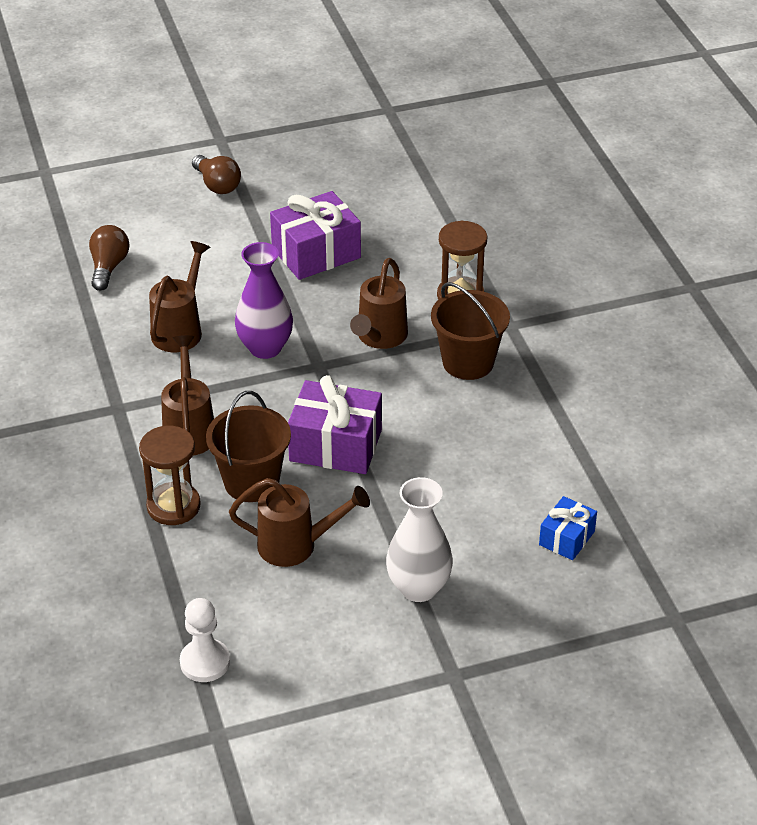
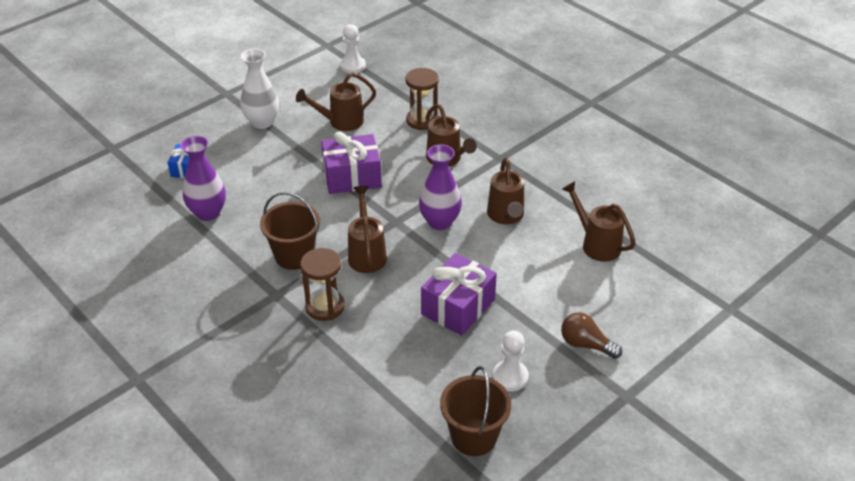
camera: 155 degrees right, 0 degrees up
brown light bulb [89,225,129,291] -> brown watering can [562,181,636,262]
brown bucket [206,391,291,502] -> brown bucket moved to [440,366,511,456]
none -> purple vase [181,136,226,221]
none -> white pawn [493,331,529,391]

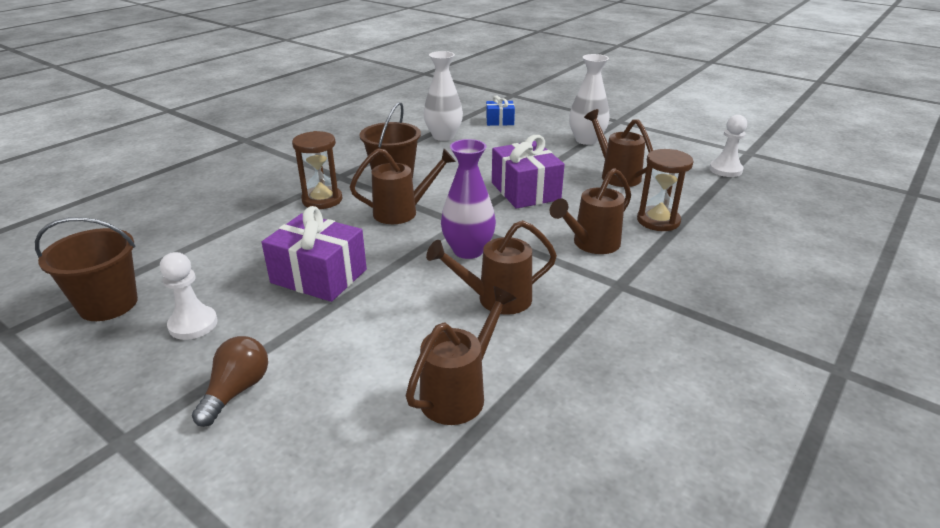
camera: 80 degrees right, 10 degrees down
purple vase [181,136,226,221] -> white vase [424,51,463,141]

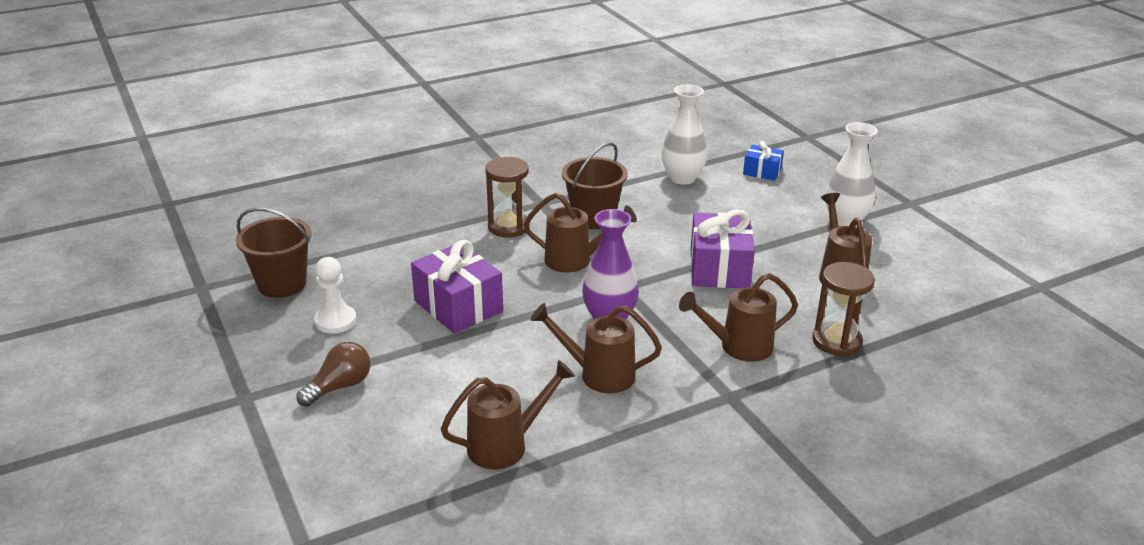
camera: 25 degrees right, 0 degrees up
white pawn [710,115,747,177] -> none

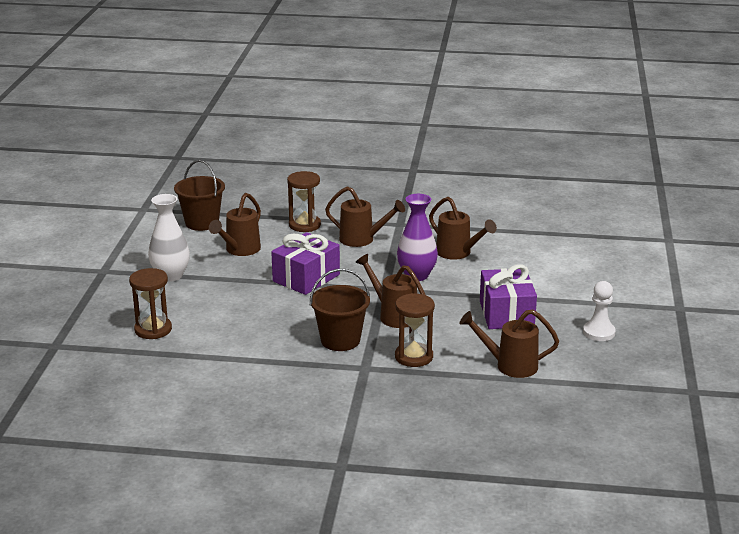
camera: 145 degrees left, 5 degrees down
brown bucket [236,208,311,298] -> brown bucket moved to [174,160,225,231]
brown light bulb [297,342,371,407] -> none
brown watering can [441,360,575,469] -> brown watering can moved to [459,309,559,378]
white vase [661,84,708,185] -> none
blue gift [743,141,784,181] -> brown hourglass [129,268,172,339]

